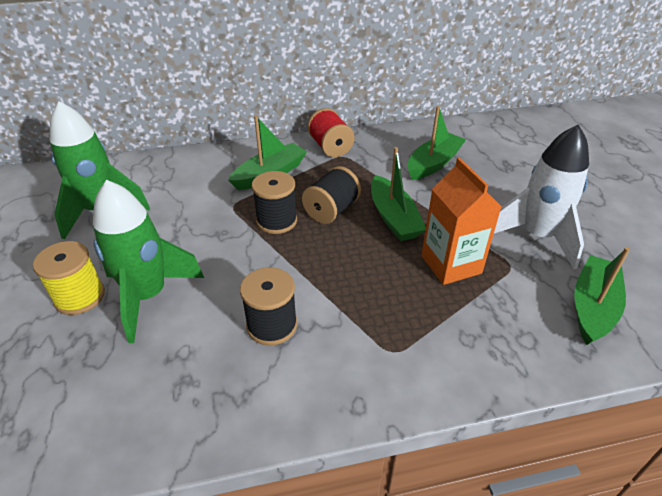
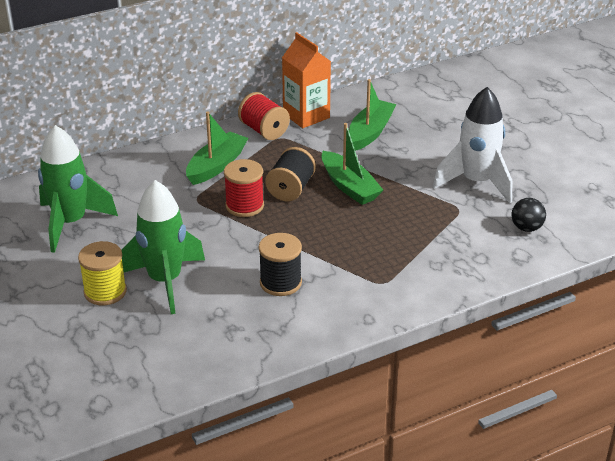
camera: 15 degrees left, 5 degrees down
black spool [252,171,297,234] -> red spool [224,159,264,217]
orange carton [421,157,502,285] -> orange carton moved to [282,32,331,128]
green boat [574,247,630,345] -> black ball [512,198,546,232]

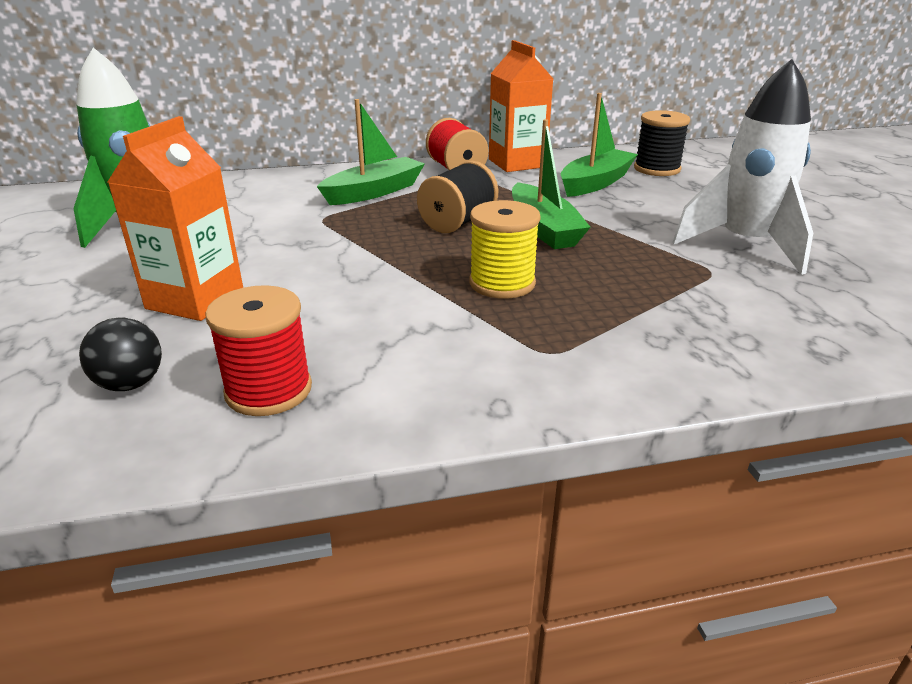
camera: 15 degrees right, 5 degrees down
yellow spool [78,241,127,305] -> yellow spool moved to [470,200,541,299]
green rocket [122,180,205,314] -> orange carton [108,116,243,321]
red spool [224,159,264,217] -> red spool moved to [205,285,312,416]
black spool [259,233,302,296] -> black spool moved to [634,110,690,176]
black ball [512,198,546,232] -> black ball moved to [79,317,162,391]

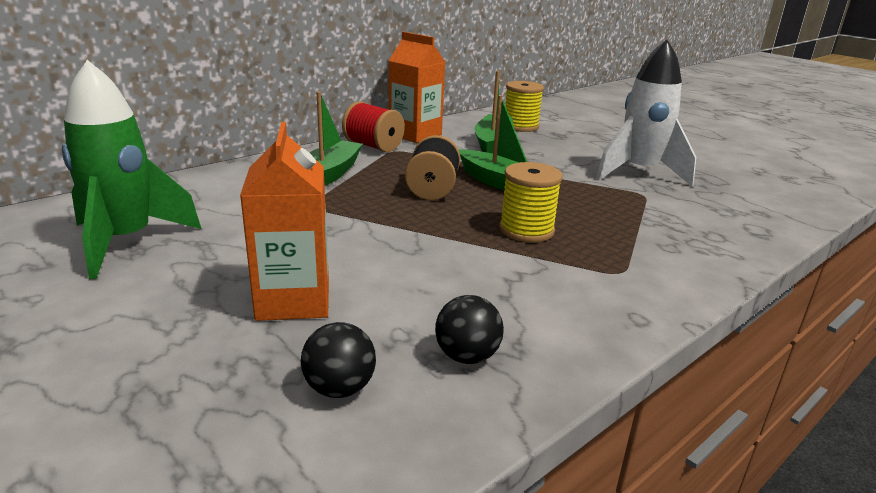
camera: 30 degrees left, 5 degrees down
red spool [205,285,312,416] -> black ball [435,295,504,364]
black spool [634,110,690,176] -> yellow spool [505,81,544,132]

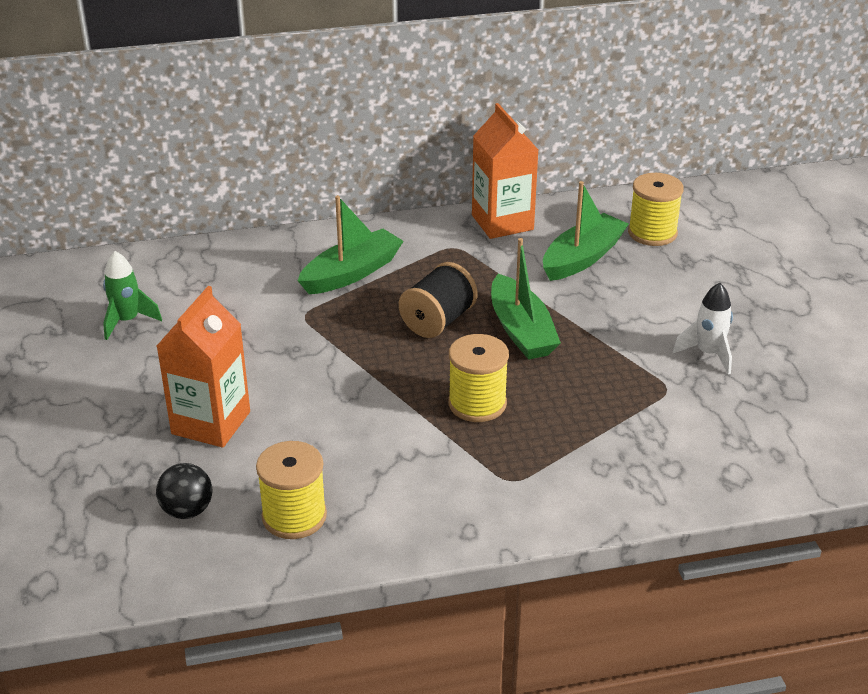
camera: 30 degrees right, 10 degrees up
green rocket [62,60,201,279] -> green rocket [103,251,162,340], size x0.53
red spool [342,101,405,152] -> none
black ball [435,295,504,364] -> yellow spool [256,441,327,539]
white rocket [596,39,696,187] -> white rocket [673,283,733,374], size x0.53

